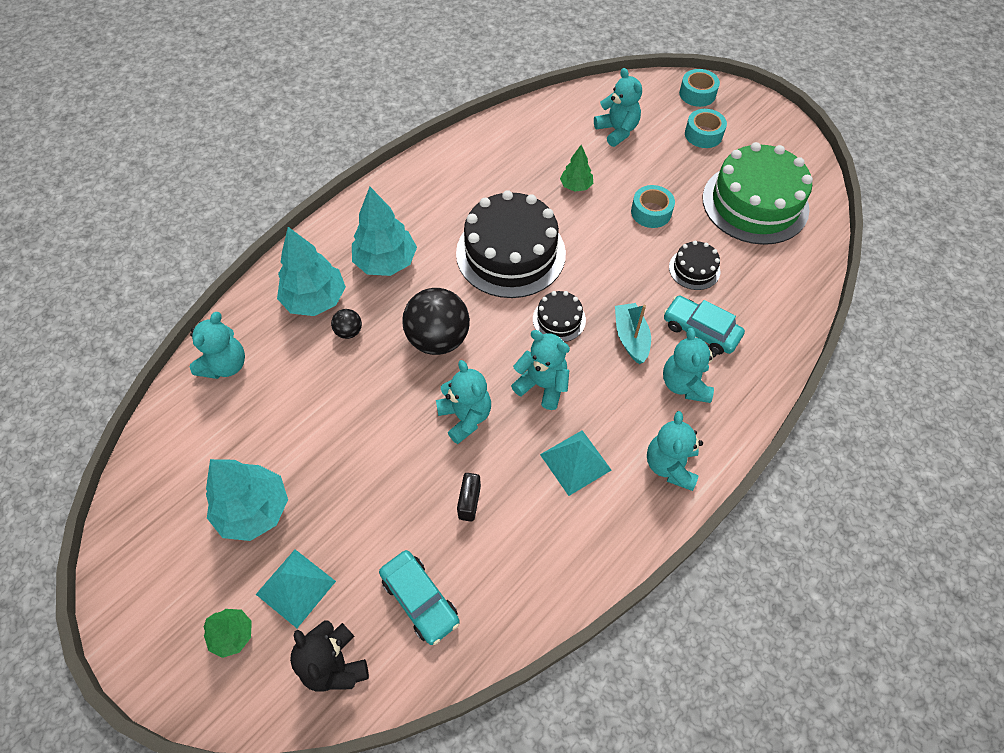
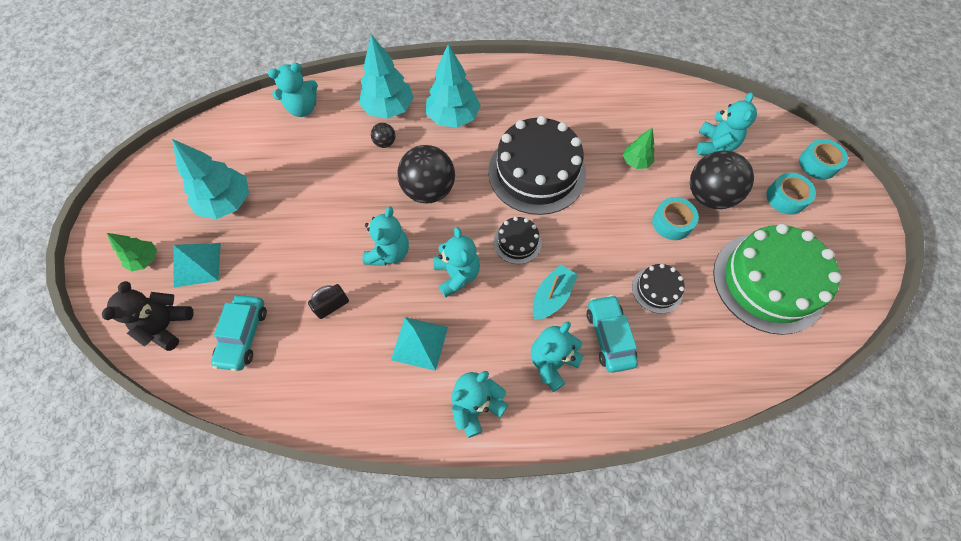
camera: 45 degrees right, 5 degrees up
none -> black ball [690,150,754,209]

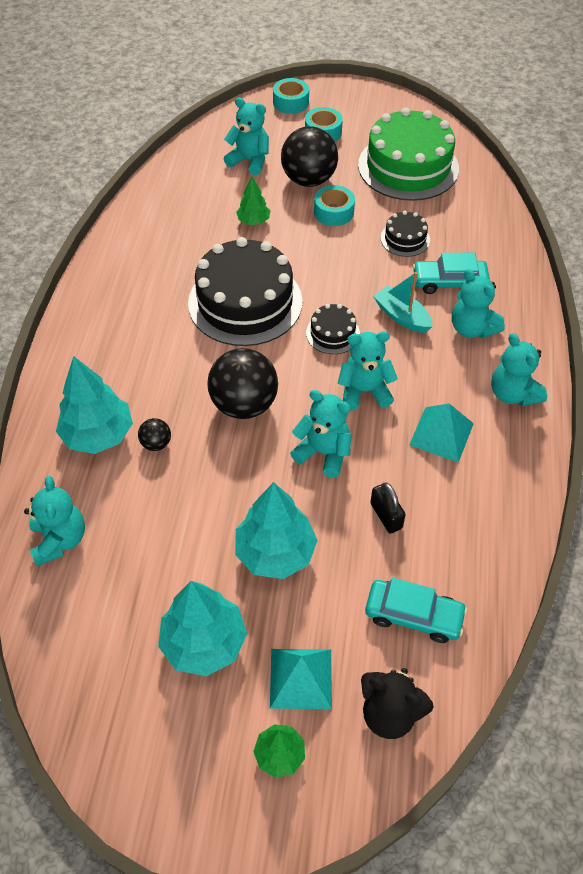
camera: 80 degrees left, 10 degrees down
turquoise tree [426,44,481,128] -> turquoise tree moved to [235,482,318,579]

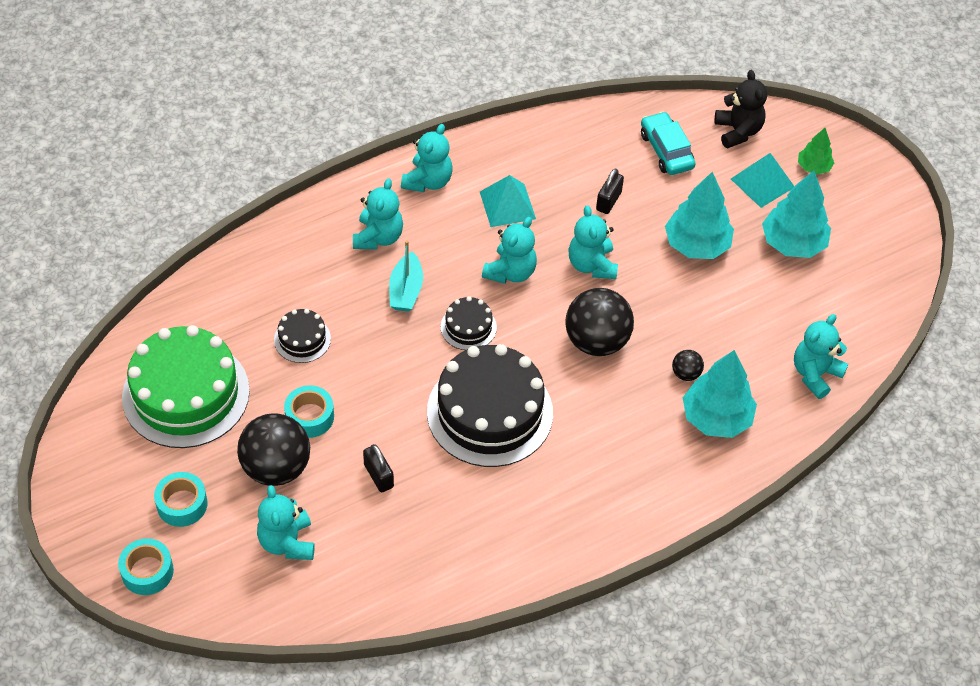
camera: 130 degrees left, 0 degrees up
green tree [236,176,271,225] -> black padlock [363,444,394,492]
turquoise teddy bear [337,331,398,410] -> turquoise teddy bear turned 105 degrees counterclockwise [482,217,537,284]
turquoise car [413,253,490,294] -> none

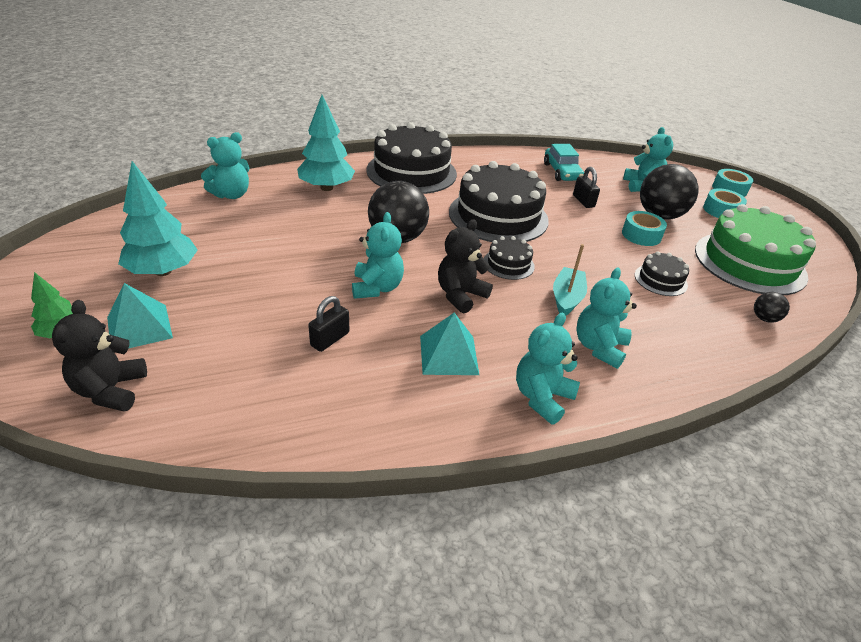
camera: 170 degrees left, 15 degrees down
turquoise teddy bear [482,217,537,284] -> black teddy bear [438,219,493,313]
turquoise car [641,111,696,175] -> turquoise car moved to [544,144,584,181]
turquoise tree [665,172,734,259] -> none
black ball [672,350,704,381] -> black ball moved to [754,292,790,323]
none -> black cake [366,122,457,194]

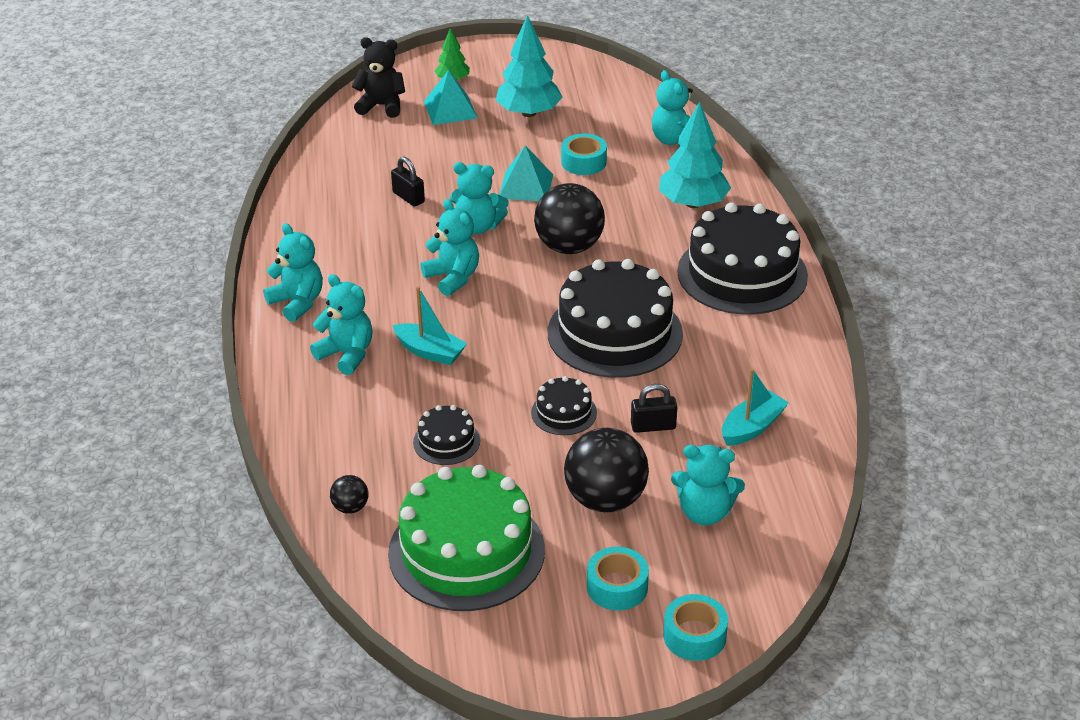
camera: 105 degrees right, 0 degrees up
turquoise pyramid [420,313,479,375] -> turquoise pyramid moved to [499,145,553,201]
black teddy bear [438,219,493,313] -> turquoise teddy bear [421,199,479,296]
black cake [484,236,535,280] -> black cake moved to [531,376,597,435]
turquoise car [544,144,584,181] -> turquoise boat [722,368,789,446]
turquoise tape [622,211,667,246] -> turquoise tape moved to [561,134,607,175]

